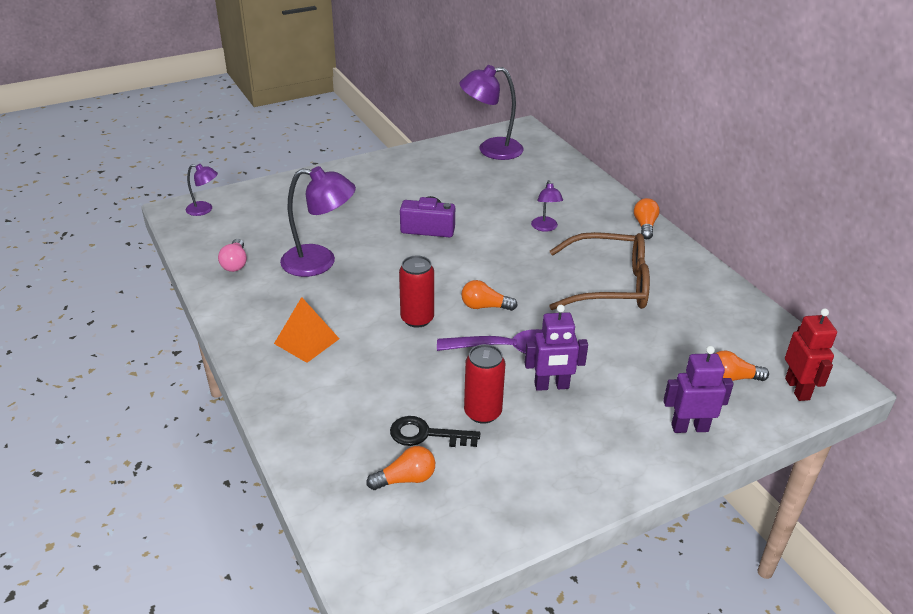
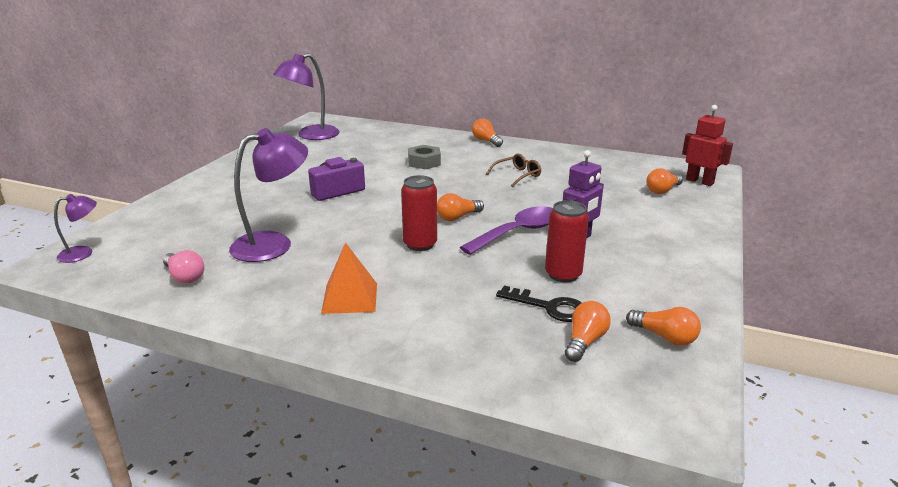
camera: 40 degrees left, 10 degrees down
black key [390,416,480,447] -> black key turned 120 degrees counterclockwise [496,286,582,322]
purple lamp [531,180,563,232] -> grey nut [408,145,441,169]
brown glasses [549,232,650,310] -> brown glasses [486,153,541,187], size x0.48
purple robot [663,346,734,433] -> none
none -> orange light bulb [626,307,701,346]

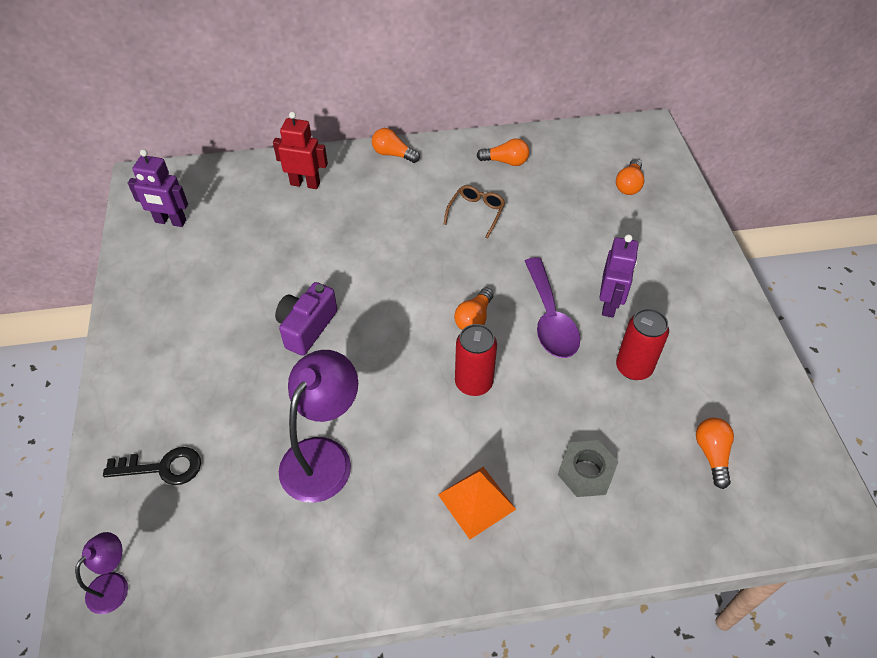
camera: 30 degrees left, 25 degrees up
pink light bulb [163,250,204,284] -> none
purple lamp [273,53,339,140] -> purple robot [128,149,188,227]
grey nut [408,145,441,169] -> grey nut moved to [558,440,618,497]
purple spoon [460,206,553,255] -> purple spoon turned 150 degrees clockwise [525,257,580,358]
black key [496,286,582,322] -> black key moved to [103,447,201,485]
orange light bulb [626,307,701,346] -> orange light bulb moved to [476,138,529,166]
red robot [682,105,733,186] -> red robot moved to [273,112,328,189]

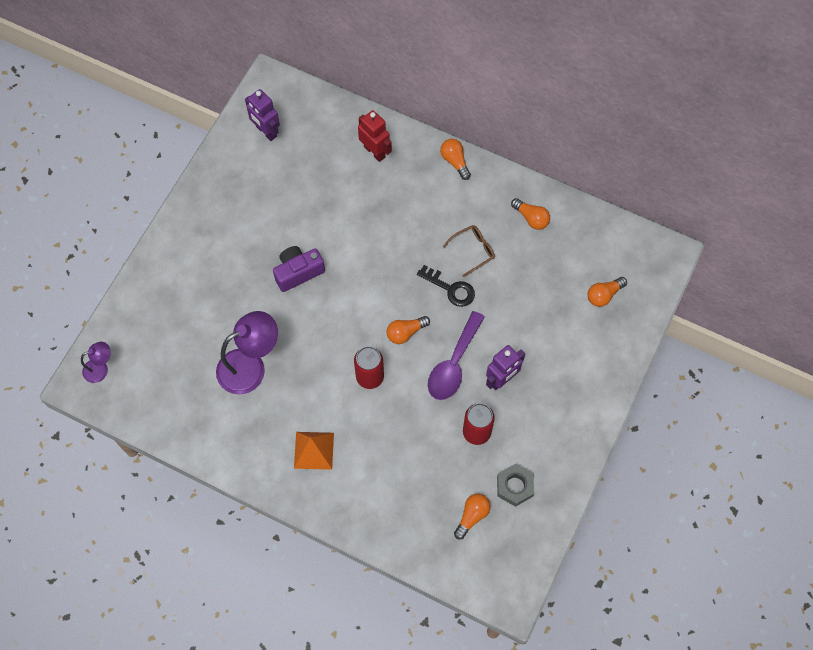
camera: 35 degrees right, 15 degrees up
black key [103,447,201,485] -> black key moved to [417,265,475,307]
grey nut [558,440,618,497] -> grey nut moved to [497,464,534,507]

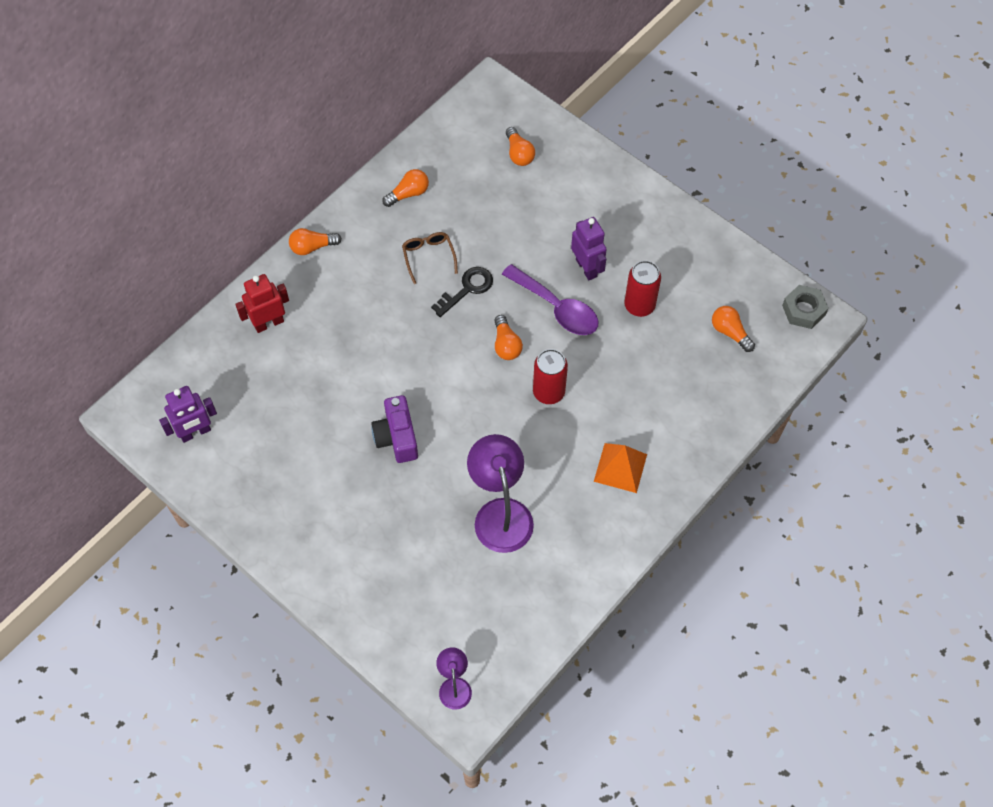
camera: 75 degrees left, 5 degrees down
grey nut [497,464,534,507] -> grey nut moved to [782,285,829,329]

